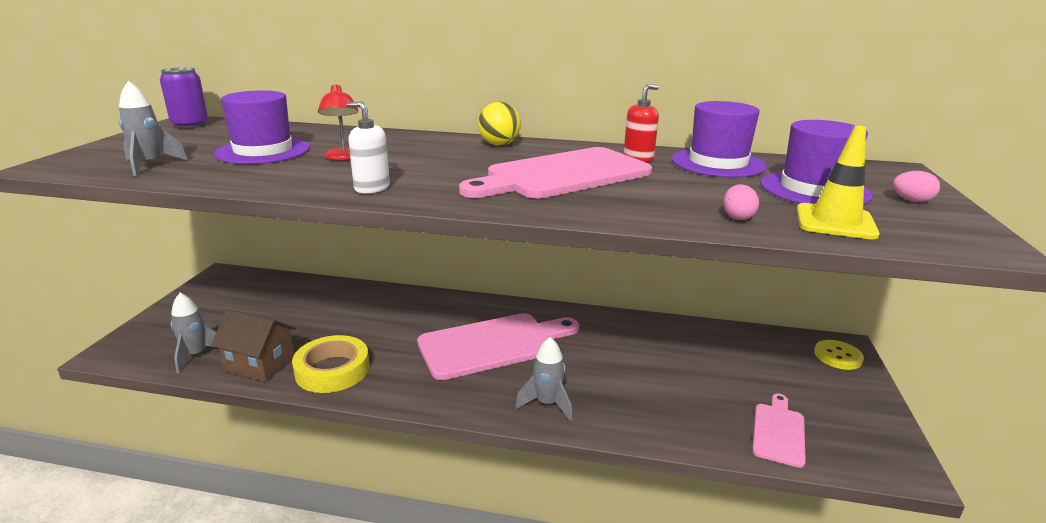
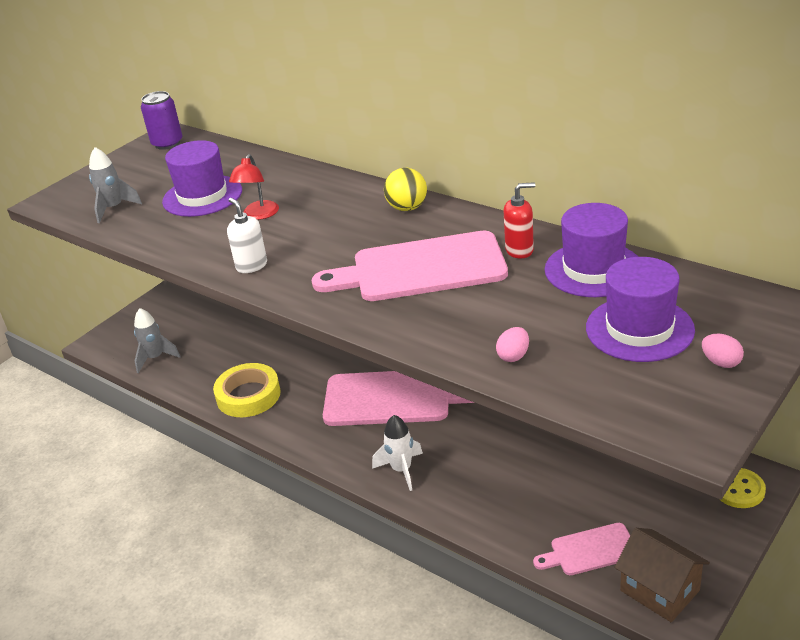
camera: 30 degrees right, 10 degrees up
brown house [211,309,296,382] -> brown house moved to [614,528,710,622]
grey rocket [515,337,572,421] -> white rocket [372,415,423,491]
pink cutting board [752,393,806,468] -> pink cutting board turned 150 degrees counterclockwise [533,523,630,575]
yellow traffic cone [797,126,879,239] -> none

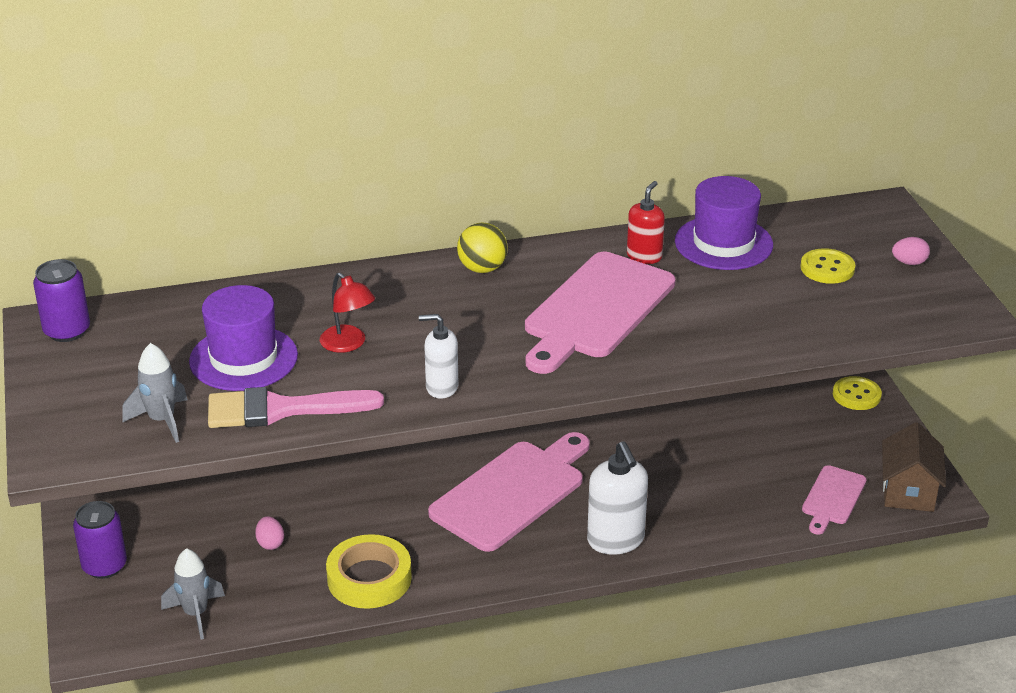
camera: 55 degrees left, 0 degrees up
white rocket [372,415,423,491] -> white soap dispenser [587,441,648,555]
pink egg [496,327,529,362] -> pink egg moved to [255,516,284,550]
purple hat [586,257,695,362] -> yellow button [801,248,855,284]
brown house [614,528,710,622] -> brown house turned 75 degrees counterclockwise [882,422,946,512]
none -> purple can [73,501,127,579]
none -> pink brush [208,387,384,428]

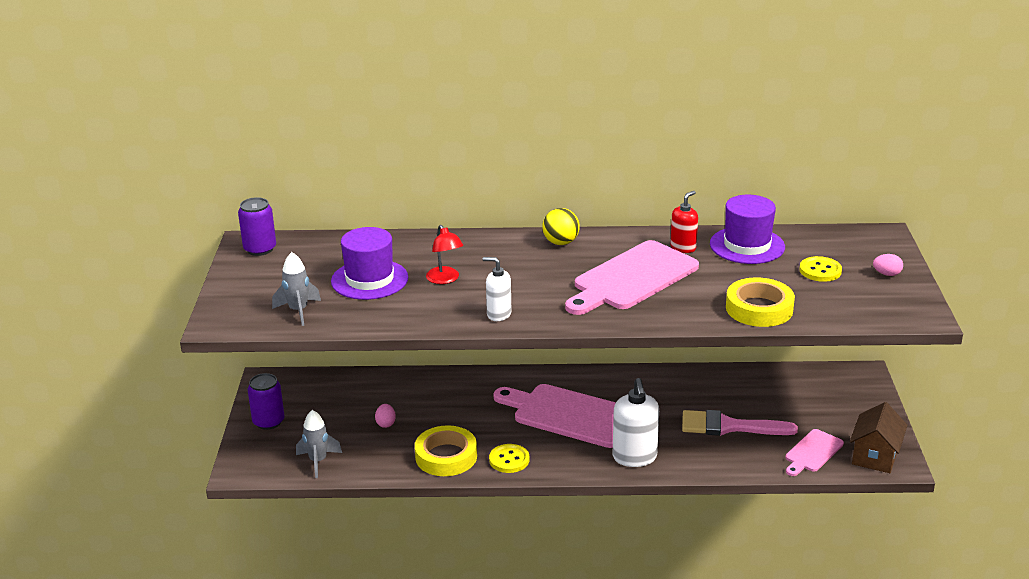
camera: 15 degrees right, 5 degrees down
pink brush [208,387,384,428] -> pink brush moved to [682,410,798,436]
pink cutting board [428,432,590,552] -> pink cutting board turned 120 degrees counterclockwise [493,384,616,448]
yellow button [833,376,882,410] -> yellow button moved to [489,444,529,473]
none -> yellow tape [726,277,795,327]

